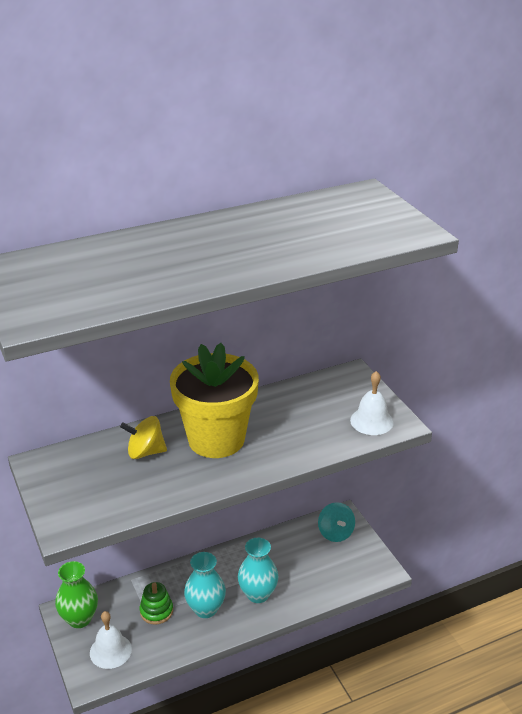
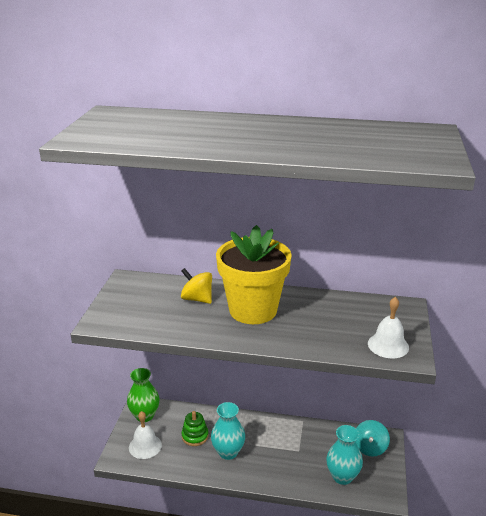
camera: 35 degrees right, 5 degrees down
turquoise vase [238,538,279,603] -> turquoise vase moved to [326,425,363,485]

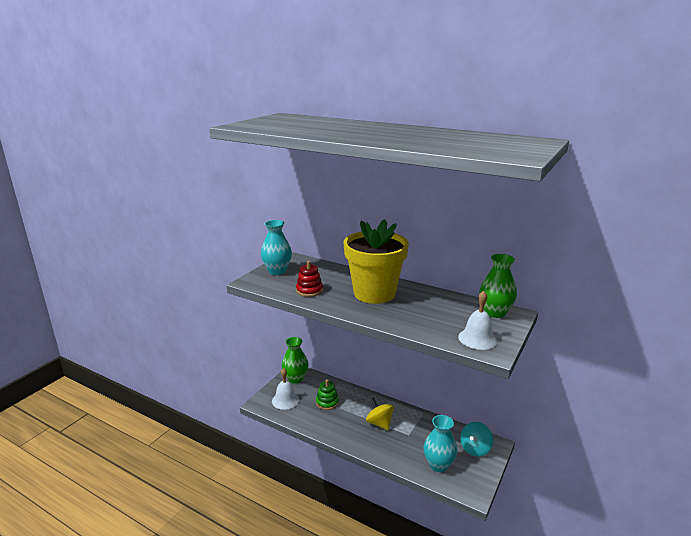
camera: 20 degrees right, 5 degrees down
yellow spinning top [181,268,212,304] -> yellow spinning top moved to [366,397,394,431]
turquoise vase [211,402,245,460] -> turquoise vase moved to [261,220,292,275]
none -> red stacking toy [296,261,323,297]
none -> green vase [479,254,517,318]

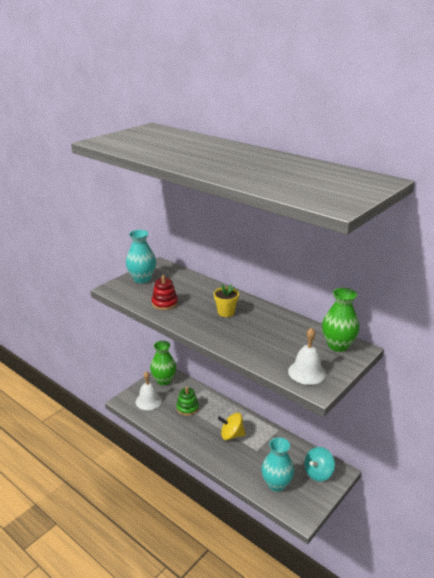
camera: 10 degrees right, 5 degrees up
yellow flower pot [344,219,409,304] -> yellow flower pot [214,284,239,317], size x0.41
yellow spinning top [366,397,394,431] -> yellow spinning top turned 60 degrees counterclockwise [218,413,246,440]

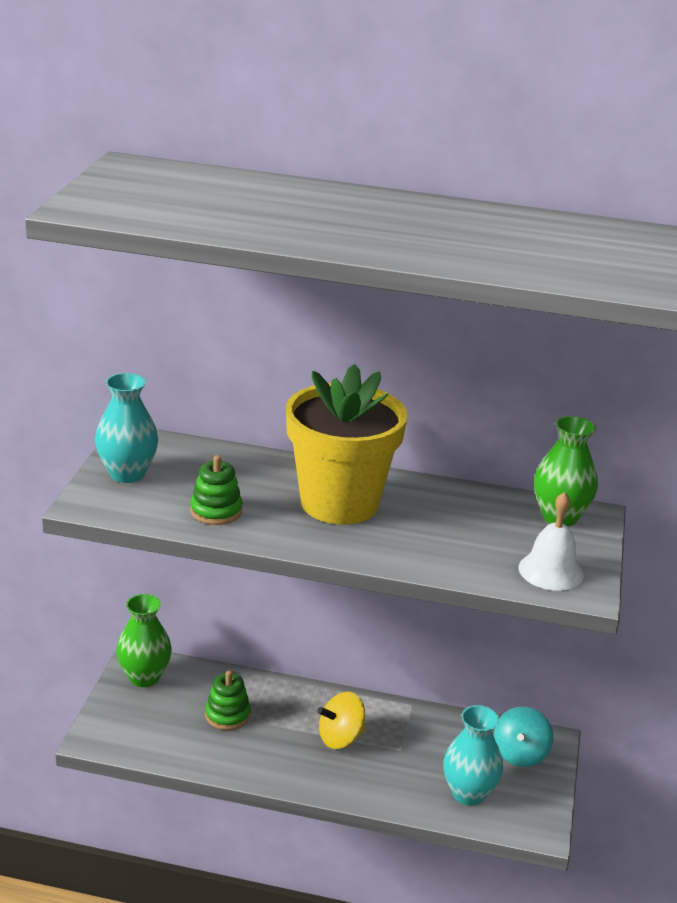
camera: 30 degrees left, 0 degrees up
white bell [136,371,162,410] -> none
red stacking toy [152,275,178,310] -> green stacking toy [190,455,243,525]
yellow flower pot [214,284,239,317] -> yellow flower pot [286,364,407,525], size x2.46

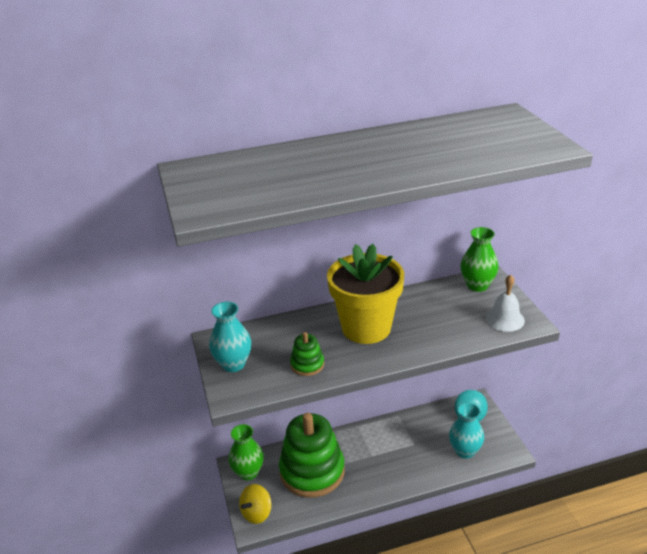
camera: 25 degrees left, 5 degrees up
green stacking toy [205,670,251,730] -> green stacking toy [279,413,345,497], size x2.31
yellow spinning top [317,691,366,749] -> yellow spinning top moved to [239,484,271,524]

